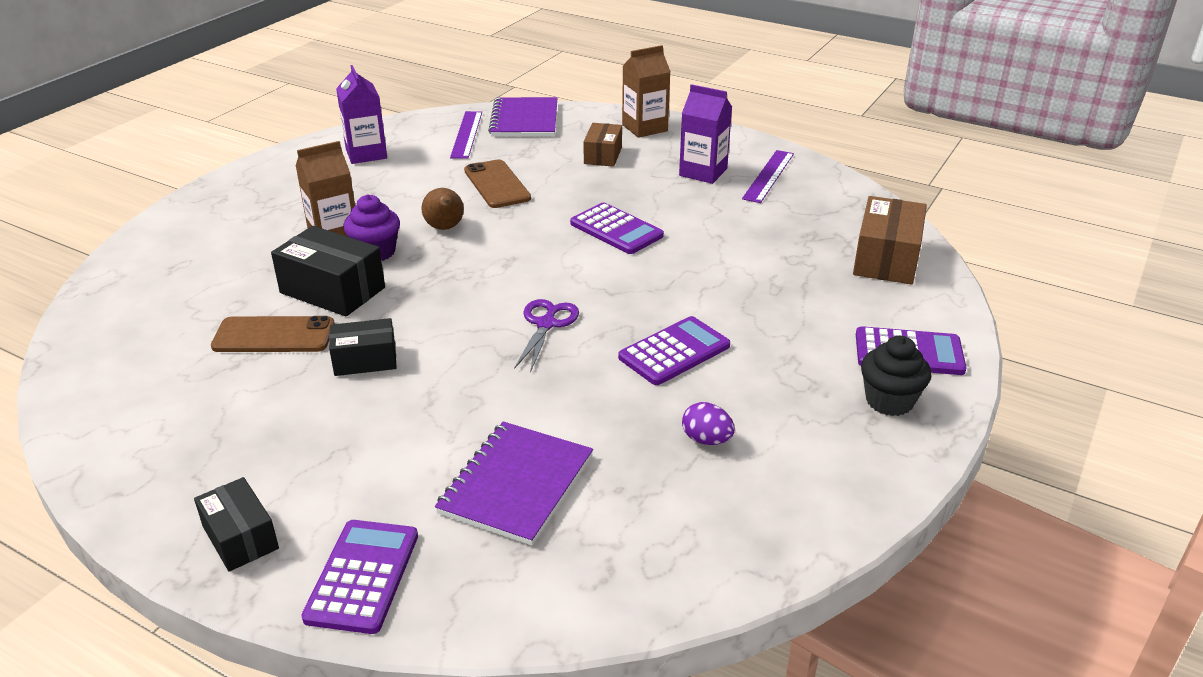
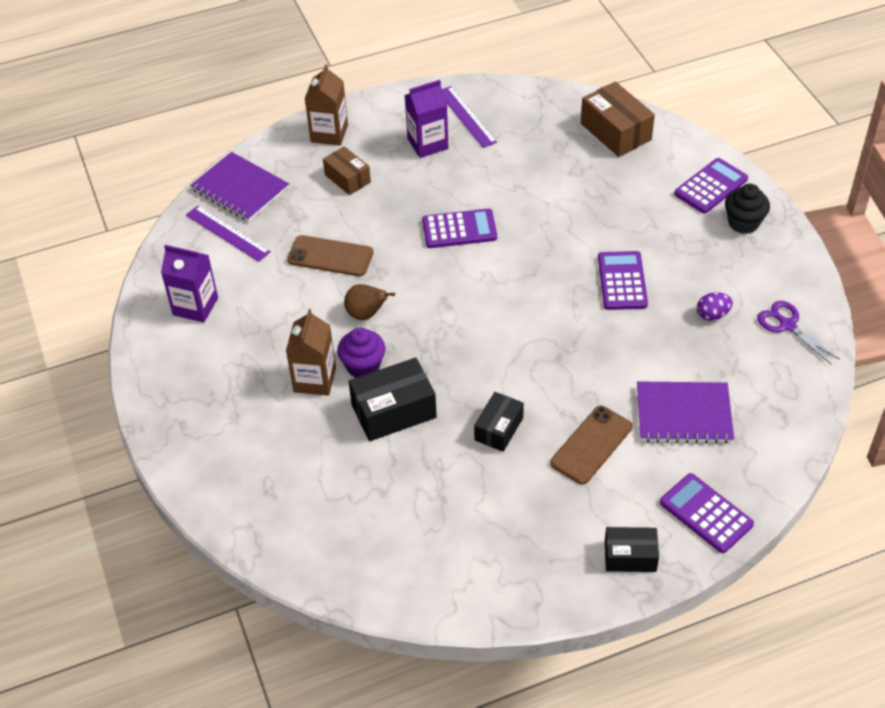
camera: 50 degrees left, 15 degrees up
brown phone [211,316,335,352] -> brown phone moved to [550,406,632,484]
purple notebook [435,422,593,545] -> purple notebook turned 60 degrees counterclockwise [637,382,734,443]
purple scissors [514,299,579,373] -> purple scissors moved to [757,301,840,365]

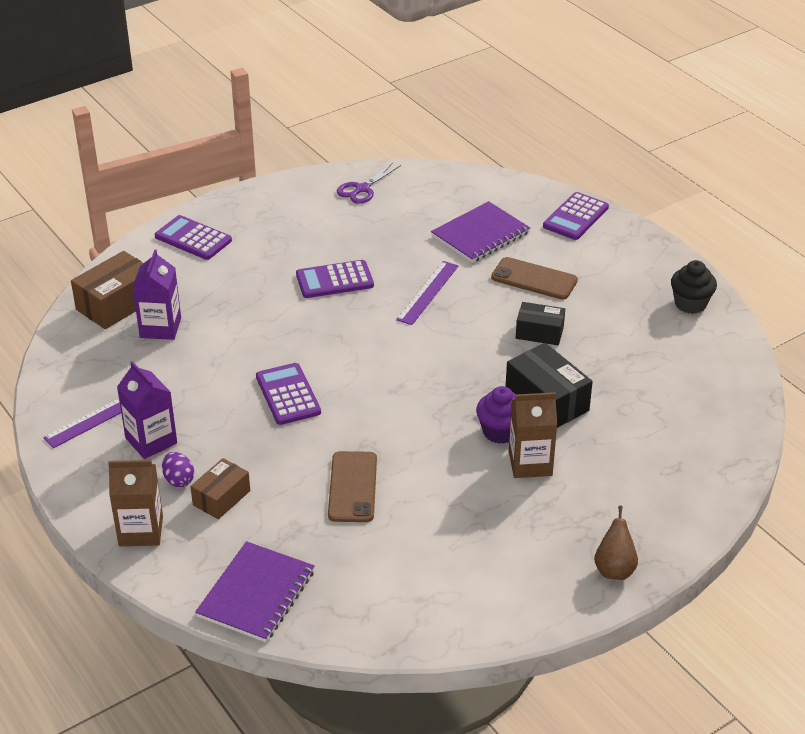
camera: 105 degrees left, 10 degrees down
purple carton [161,245,218,323] -> purple carton moved to [132,249,181,340]
purple ruler [186,206,271,262] -> purple ruler moved to [396,261,458,325]
brown pear [344,284,395,320] -> brown pear moved to [594,506,638,580]
black box [605,527,659,572] -> none
purple notebook [637,382,734,443] -> purple notebook turned 60 degrees clockwise [431,201,530,263]
purple egg [697,292,733,321] -> purple egg moved to [162,452,194,487]
black cupcake [725,184,770,234] -> black cupcake moved to [671,260,717,314]

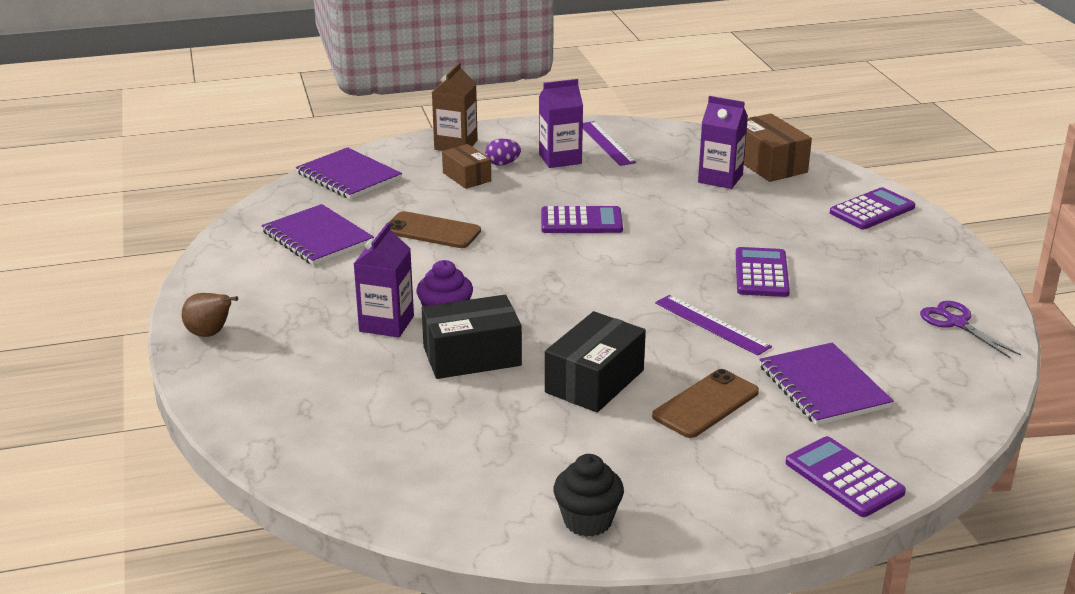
camera: 110 degrees right, 10 degrees down
brown carton [509,392,557,478] -> purple carton [354,223,414,338]
black box [516,302,565,345] -> black box [545,311,646,412], size x1.57
none -> purple notebook [261,204,374,265]

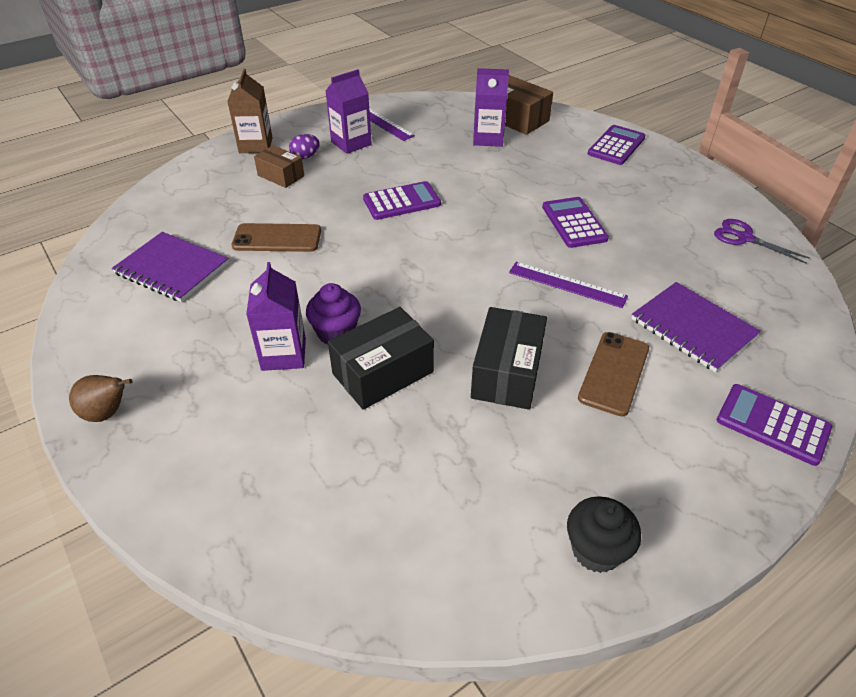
camera: 20 degrees left, 15 degrees up
purple notebook [296,147,402,199] -> none

